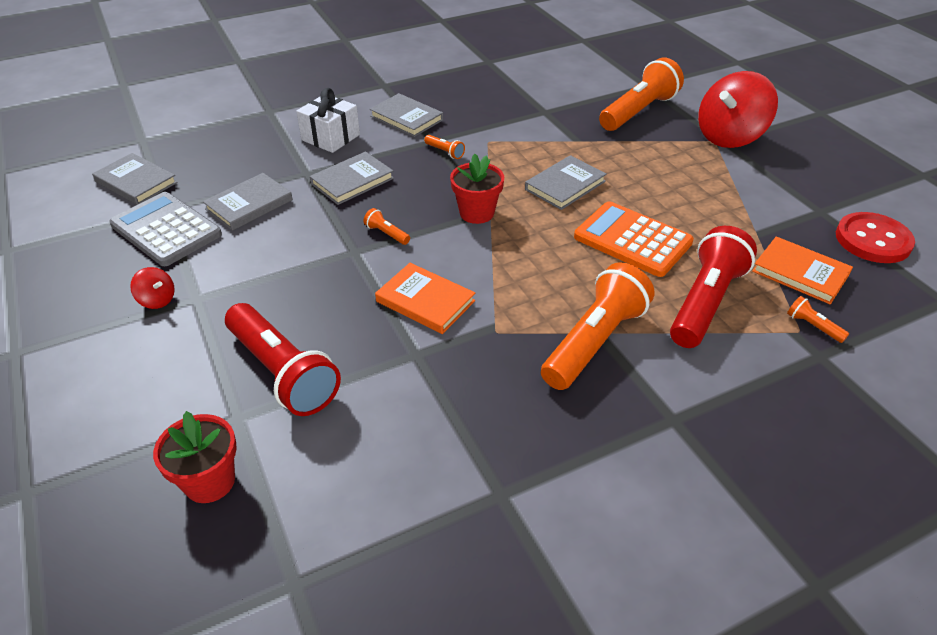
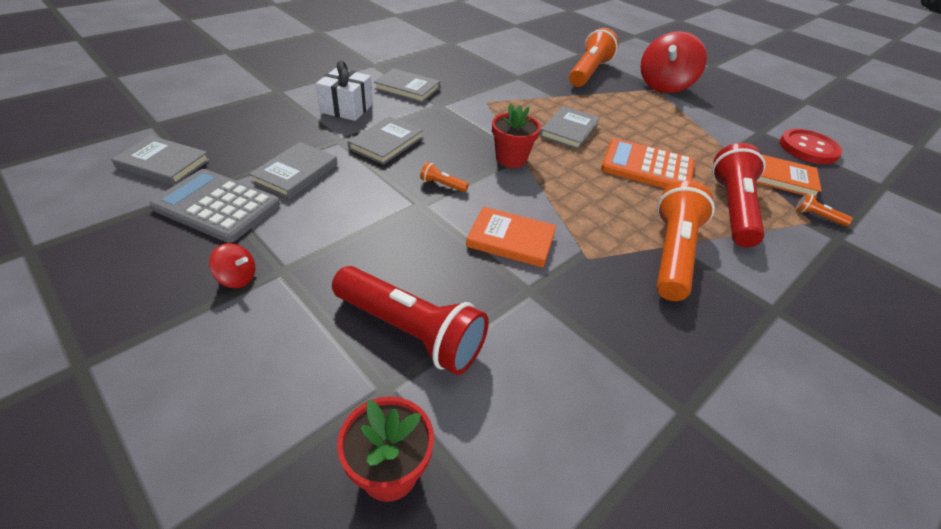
camera: 20 degrees left, 0 degrees up
orange flashlight [424,135,465,159] -> none

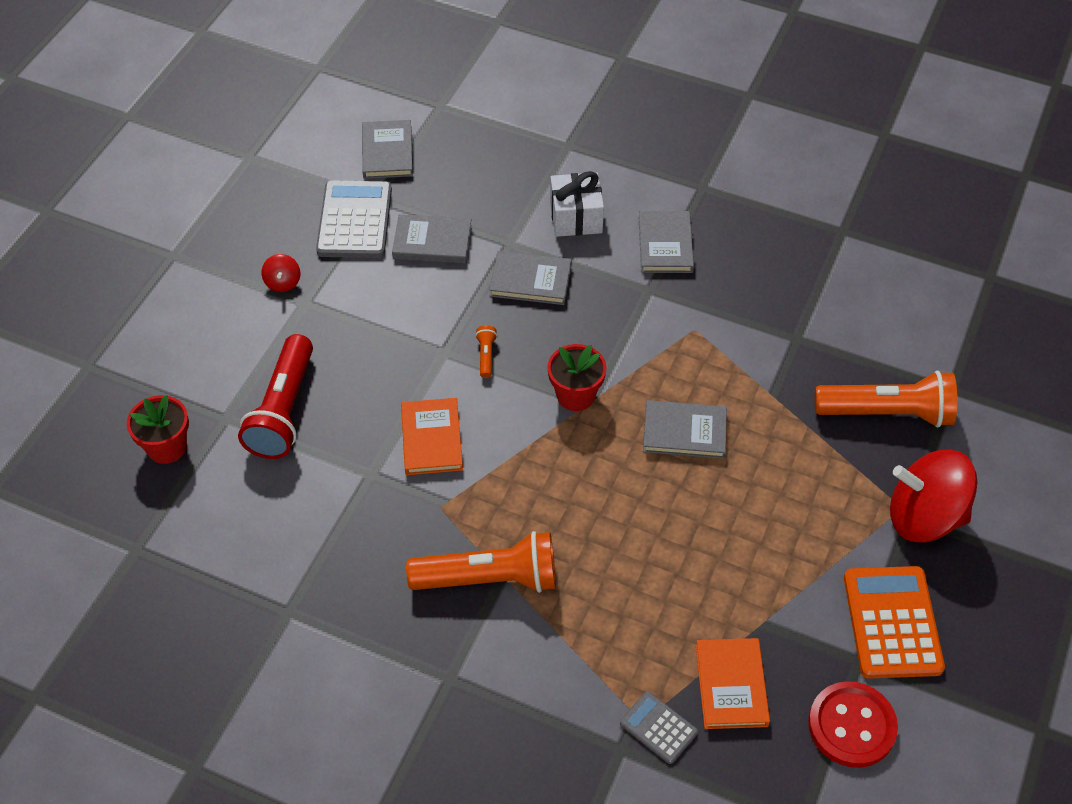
camera: 70 degrees right, 10 degrees up
orange calculator [601,138,695,188] -> orange calculator moved to [844,566,945,679]
red flashlight [712,143,766,247] -> none
orange flashlight [796,193,853,226] -> grey calculator [620,691,698,764]

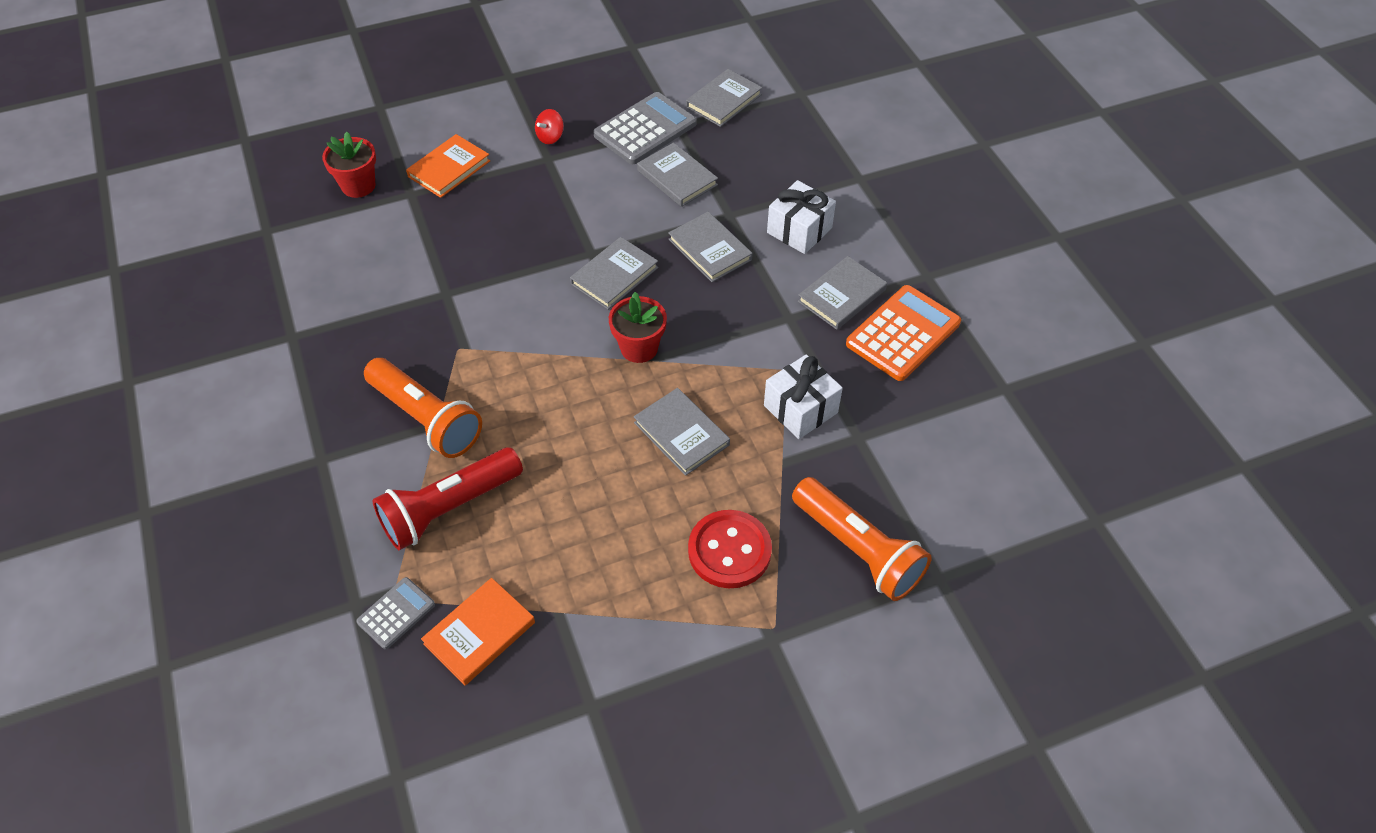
camera: 45 degrees right, 0 degrees up
red flashlight [238,334,313,459] -> red flashlight moved to [373,447,523,550]
orange book [401,398,463,475] -> orange book moved to [406,134,490,198]
orange flashlight [475,325,497,378] -> grey book [570,237,658,310]
grey calculator [620,691,698,764] -> grey calculator turned 45 degrees clockwise [356,577,435,649]
red button [808,681,898,768] -> red button moved to [688,510,772,588]
orange calculator [844,566,945,679] -> orange calculator moved to [846,285,961,381]
red spinning top [890,450,977,542] -> none
none -> white gift [764,354,843,439]

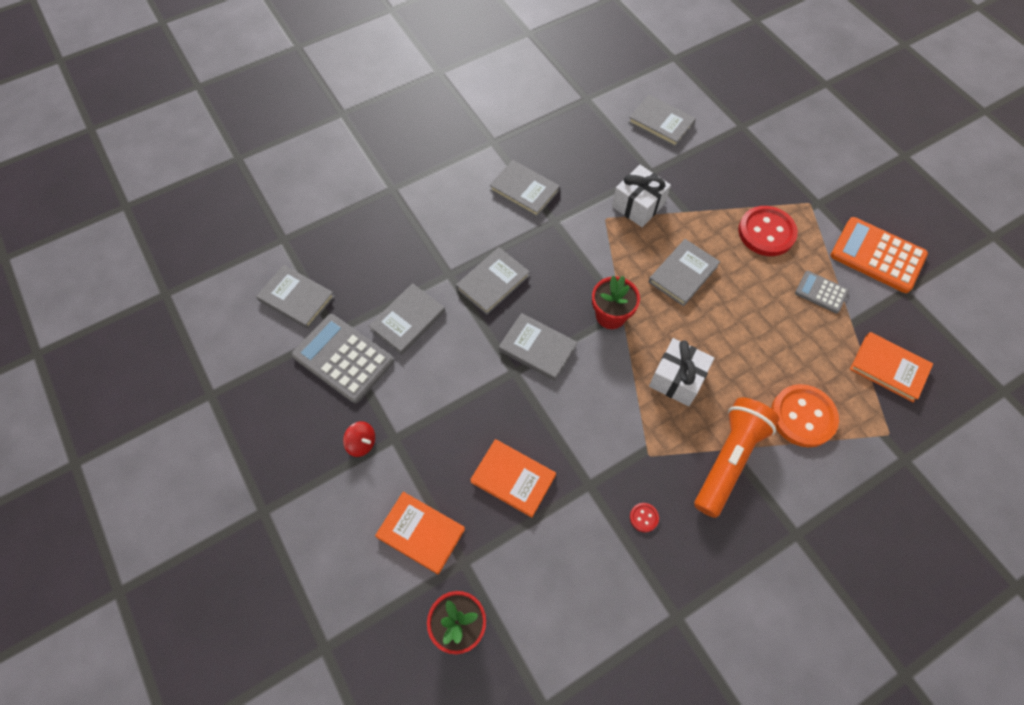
camera: 100 degrees left, 10 degrees up
grey calculator [356,577,435,649] -> grey calculator moved to [795,271,849,313]
red flashlight [373,447,523,550] -> orange button [771,384,839,447]
white gift [767,180,836,254] -> white gift moved to [649,338,714,406]
orange flashlight [792,477,932,601] -> none
orange calculator [846,285,961,381] -> orange calculator moved to [831,217,928,293]
none -> orange book [470,439,556,518]
none -> grey book [628,95,696,147]
none -> red button [630,503,659,532]

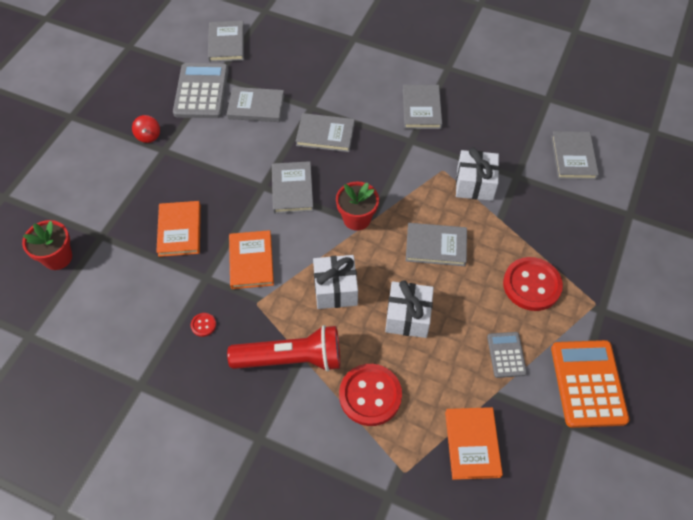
camera: 55 degrees right, 5 degrees down
orange book [375,492,465,574] -> orange book moved to [229,230,274,289]
orange flashlight [694,397,779,518] -> red flashlight [227,325,340,372]
orange button [771,384,839,447] -> red button [339,364,402,426]
none -> white gift [385,280,434,338]

